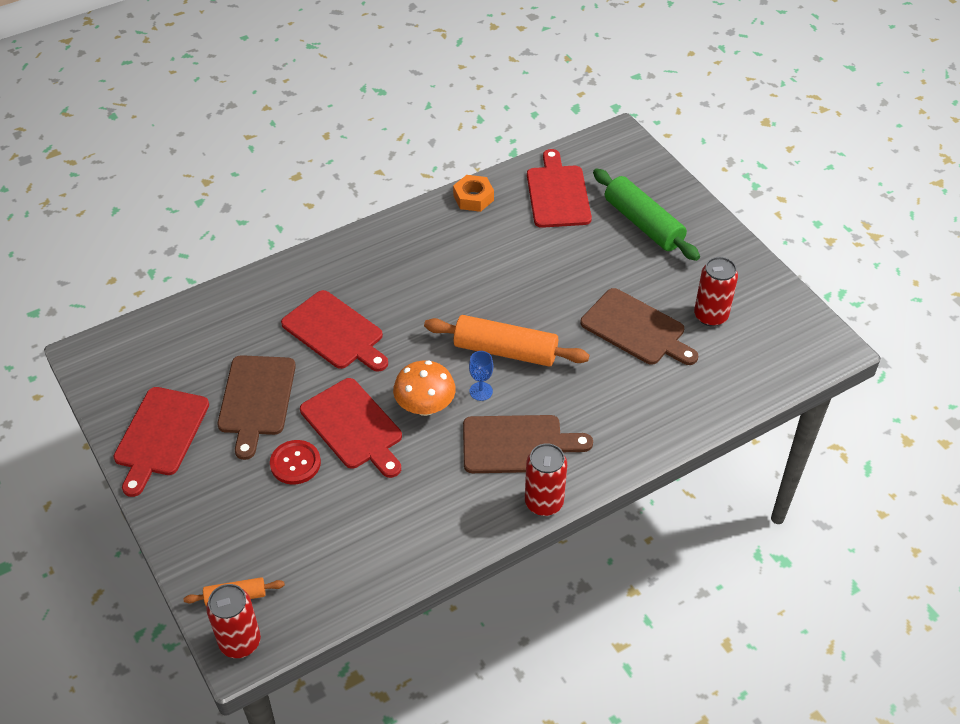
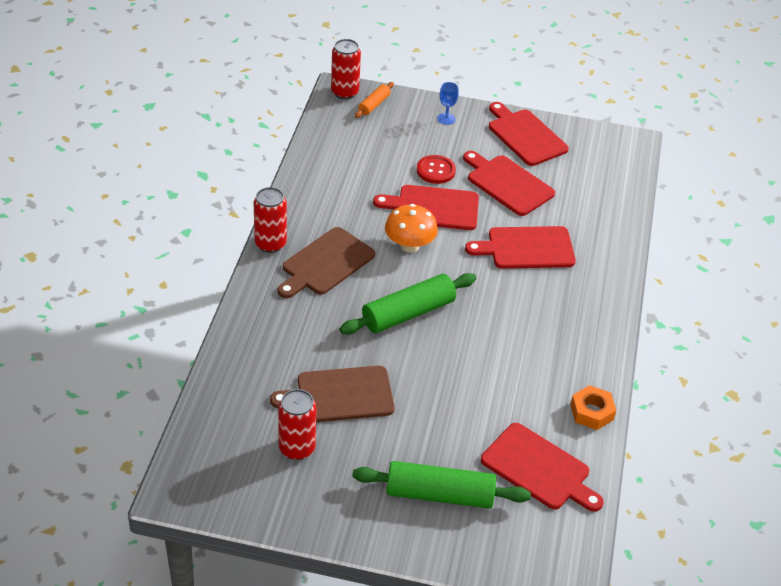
camera: 130 degrees right, 5 degrees down
brown cutting board [217,355,296,460] -> red cutting board [463,151,555,216]
orange rolling pin [424,315,589,367] -> green rolling pin [339,273,476,334]
blue goblet [469,351,493,401] -> blue goblet moved to [437,82,459,125]

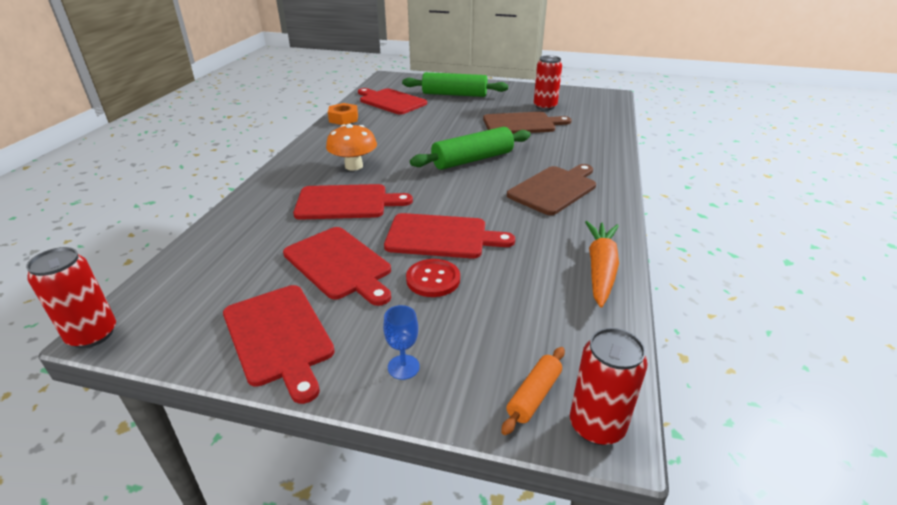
camera: 175 degrees left, 10 degrees down
red can [254,187,287,253] -> red can moved to [26,247,116,348]
orange mushroom [385,204,438,253] -> orange mushroom moved to [326,124,377,170]
none -> orange carrot [585,221,619,308]

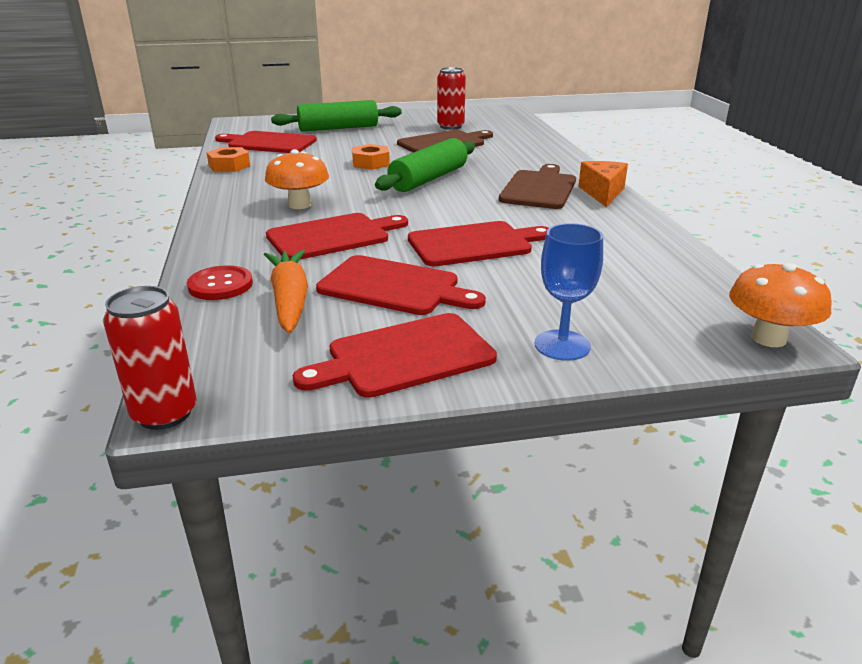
camera: 25 degrees left, 5 degrees down
red cutting board [223,285,335,404] -> red cutting board turned 120 degrees clockwise [293,313,497,398]
blue goblet [383,305,420,380] -> blue goblet [535,223,603,361], size x1.55
red button [406,259,460,297] -> red button moved to [187,265,253,300]
orange rolling pin [501,347,565,435] -> none
red can [570,328,648,445] -> orange mushroom [729,263,832,347]
orange carrot [585,221,619,308] -> orange carrot moved to [264,249,308,333]
none -> orange nut [352,144,390,170]
none -> orange cheese [578,161,628,207]

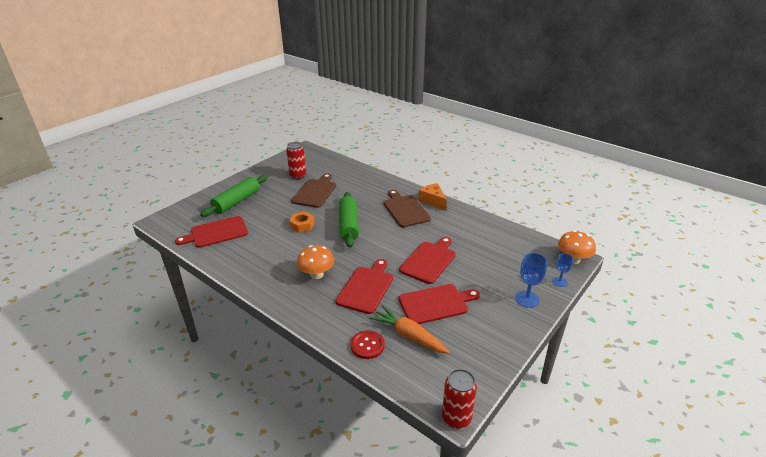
camera: 40 degrees left, 5 degrees up
orange nut [206,147,250,172] -> none
red cutting board [293,313,497,398] -> none
none -> blue goblet [552,253,573,287]

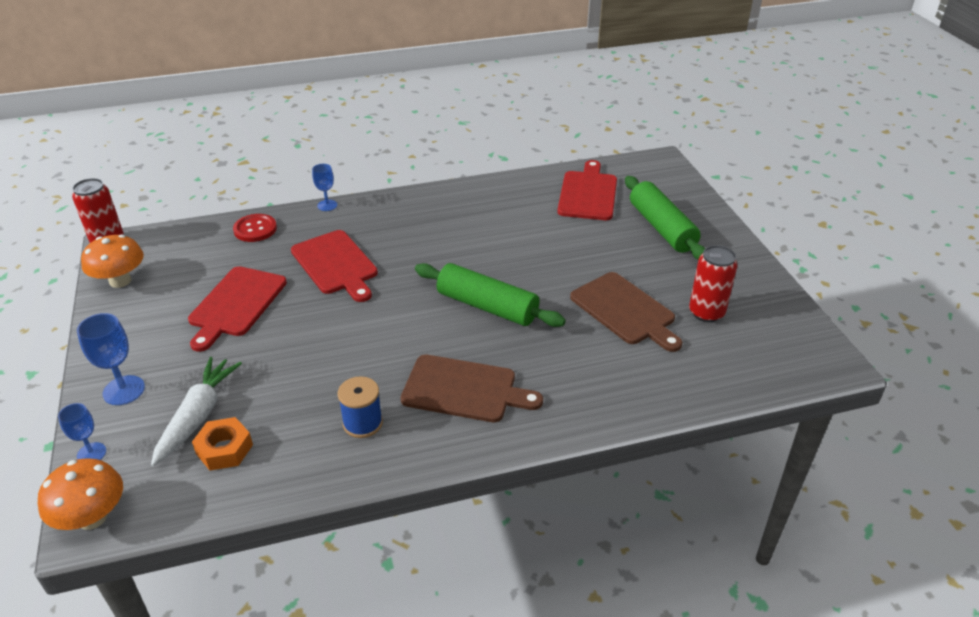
camera: 125 degrees right, 5 degrees up
orange nut [289,212,315,233] -> orange nut moved to [192,417,253,471]
orange mushroom [297,245,334,279] -> orange mushroom moved to [81,235,144,288]
orange carrot [370,306,450,354] -> none
red cutting board [399,237,456,284] -> none
orange cheese [419,183,447,211] -> none
none -> white carrot [151,357,242,467]
none -> blue goblet [312,164,337,211]
none -> blue spool [338,376,383,438]

